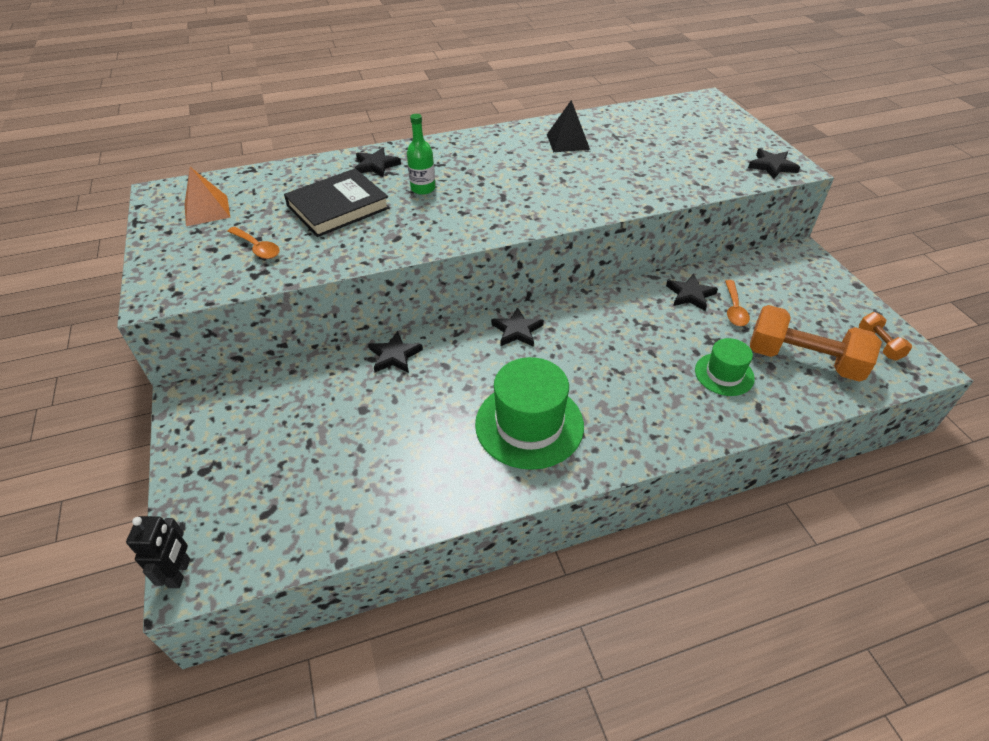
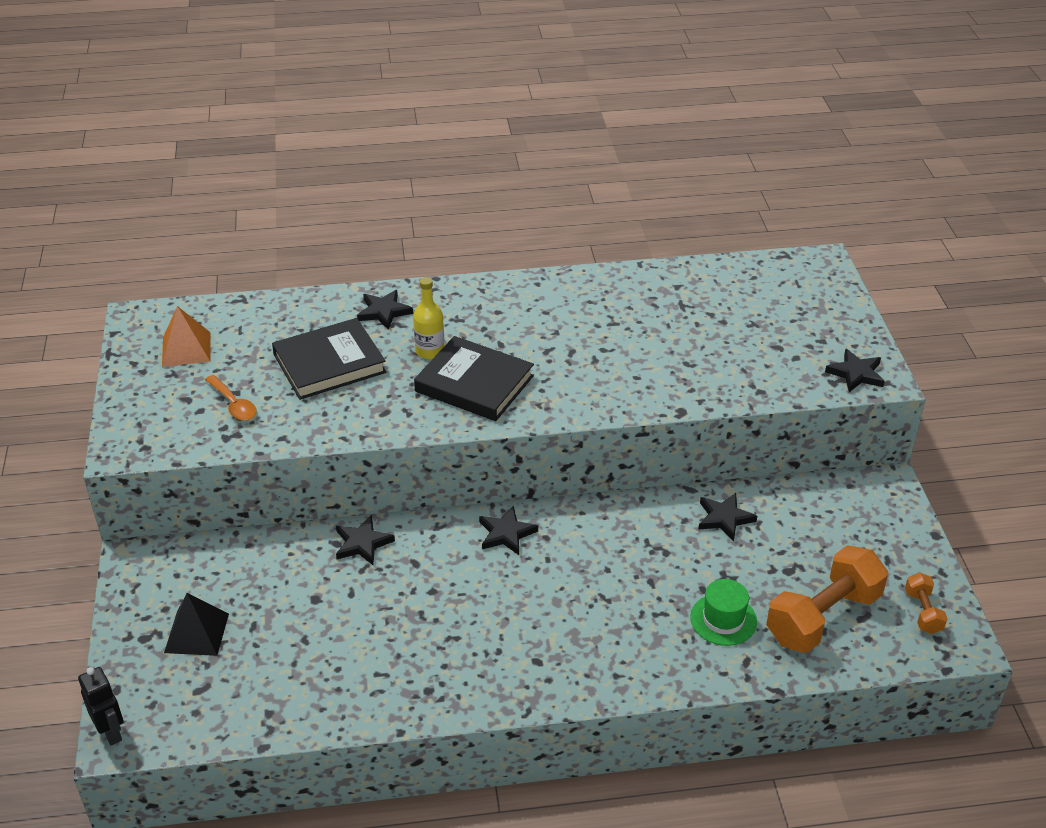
camera: 10 degrees right, 5 degrees down
black robot [126,516,190,588] -> black robot turned 45 degrees counterclockwise [78,667,124,746]
green bottle [407,114,436,195] -> yellow bottle [413,277,444,359]
green hat [475,357,584,470] -> none
black pyramid [547,100,590,152] -> black pyramid moved to [164,593,229,656]
orange spoon [725,280,750,326] -> none
orange dumbbell [750,305,882,382] -> orange dumbbell turned 75 degrees counterclockwise [766,545,888,653]
none -> black book [414,336,534,421]

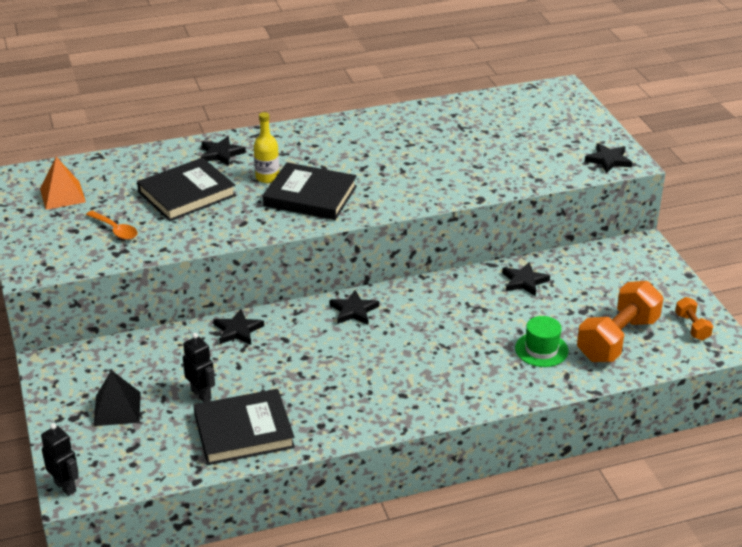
camera: 10 degrees left, 5 degrees down
none -> black robot [183,333,215,403]
none -> black book [194,389,295,465]

